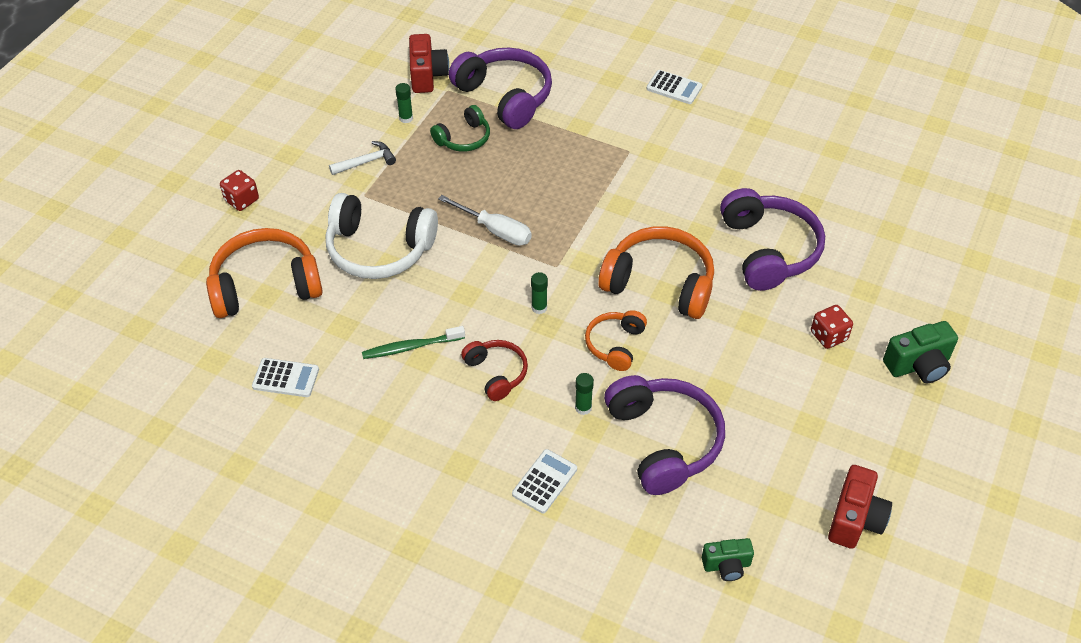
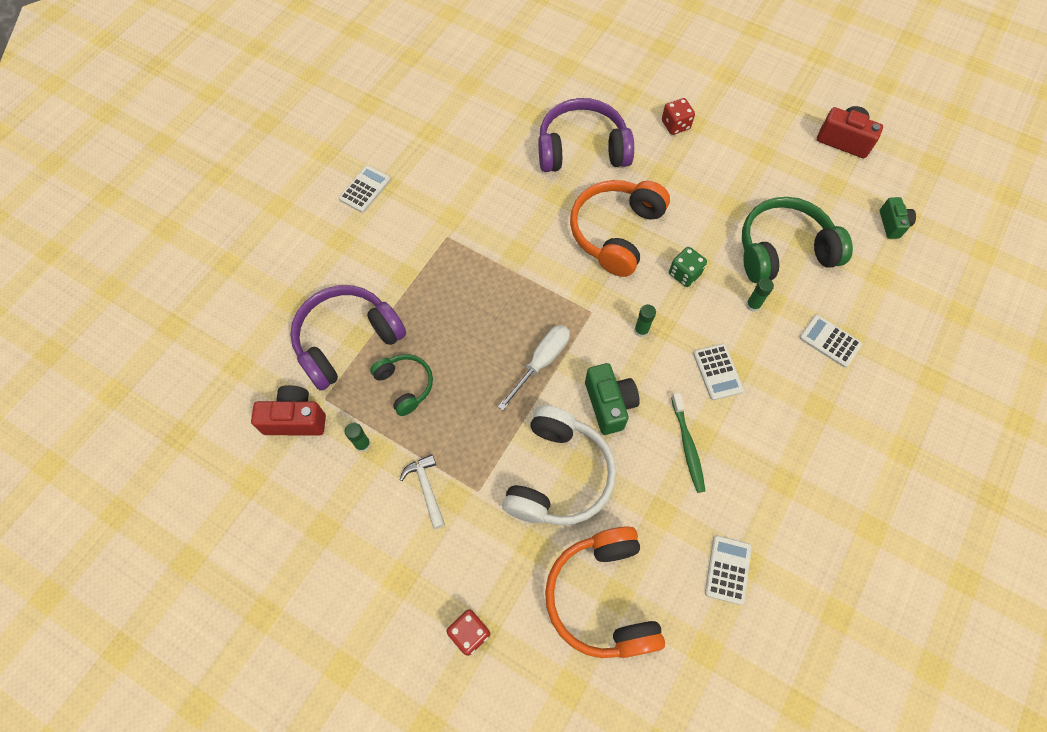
camera: 85 degrees left, 15 degrees up
red headphones [461,340,528,401] -> white calculator [693,344,744,400]
orange headphones [585,310,647,371] -> green dice [669,247,707,287]
purple headphones [604,375,725,495] -> green headphones [742,197,853,283]
green camera [883,321,958,383] -> green camera moved to [585,363,640,435]

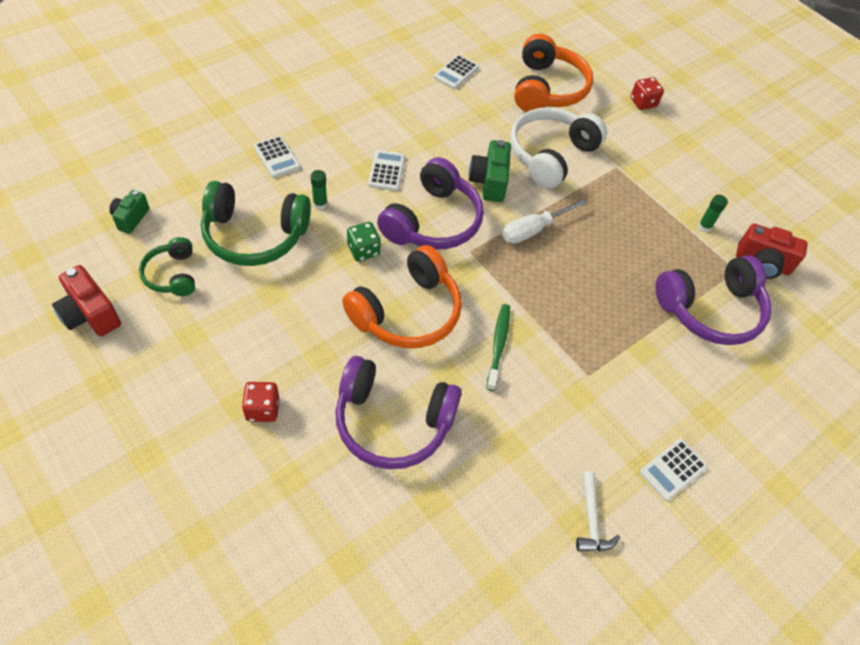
camera: 165 degrees left, 10 degrees down
green headphones [370,354,433,416] -> green headphones moved to [139,237,195,296]
white hammer [400,454,445,529] -> white hammer moved to [576,472,620,552]
green glue stick [634,304,656,337] -> purple headphones [377,157,484,249]
green toothbrush [671,393,705,493] -> green toothbrush moved to [486,304,510,391]

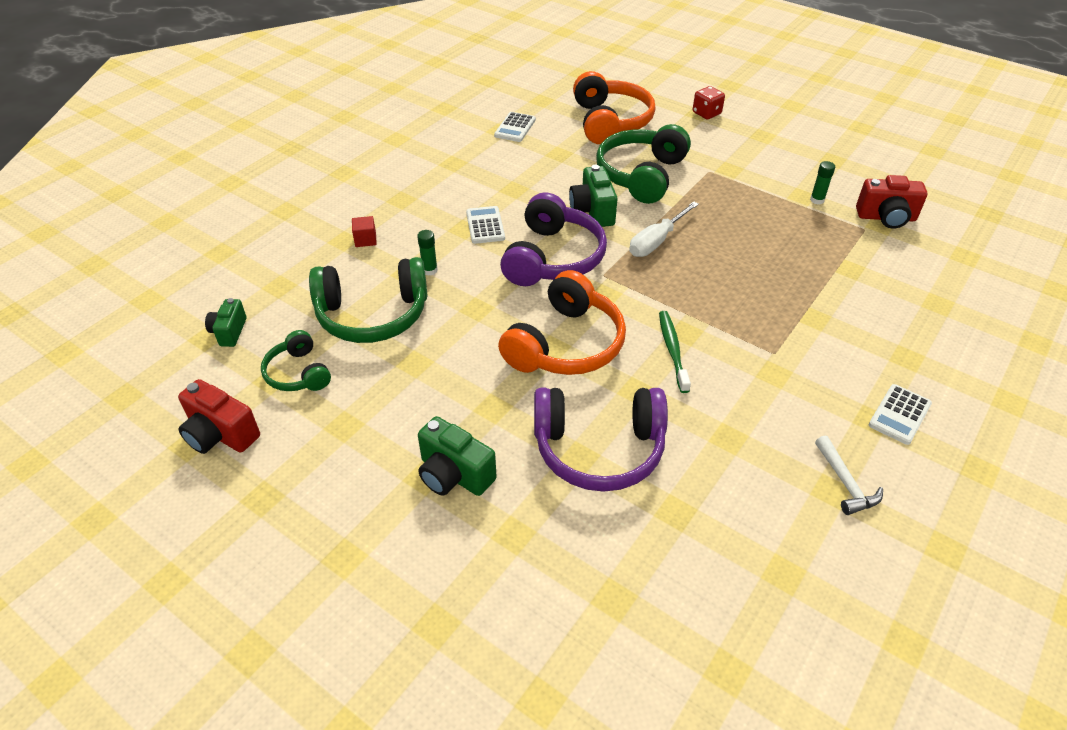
camera: 10 degrees left, 10 degrees down
red dice [242,382,279,422] -> green camera [418,416,497,496]
white calculator [254,136,301,178] -> red cube [352,216,377,247]
green dice [347,222,381,261] -> none
white headphones [510,107,607,189] -> green headphones [596,124,691,204]
purple headphones [655,255,772,345] -> none

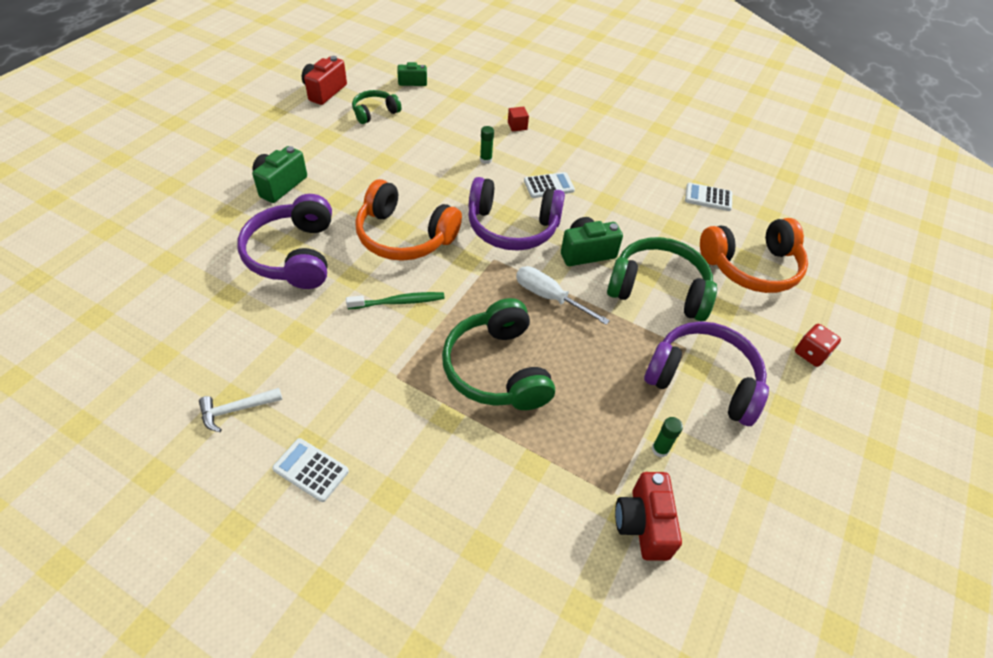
camera: 80 degrees right, 5 degrees up
green headphones [309,257,427,343] -> green headphones moved to [442,298,555,410]
none -> purple headphones [644,321,769,426]

